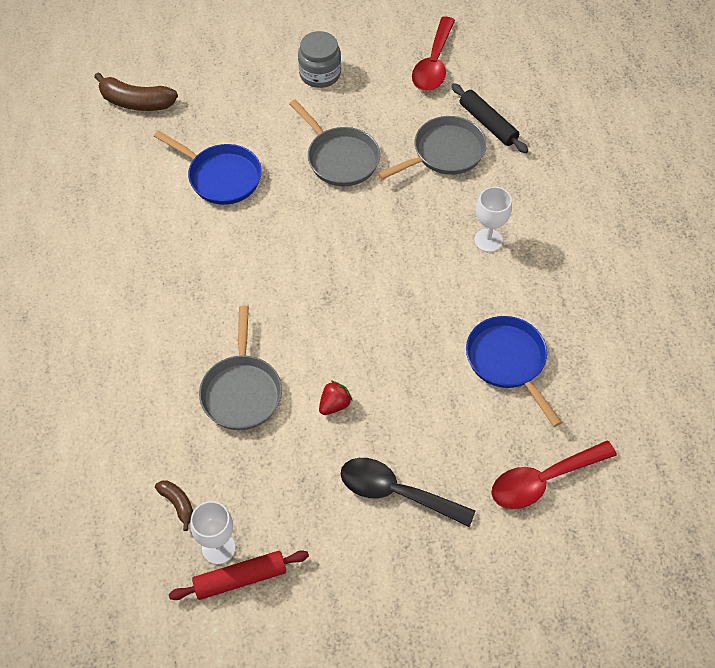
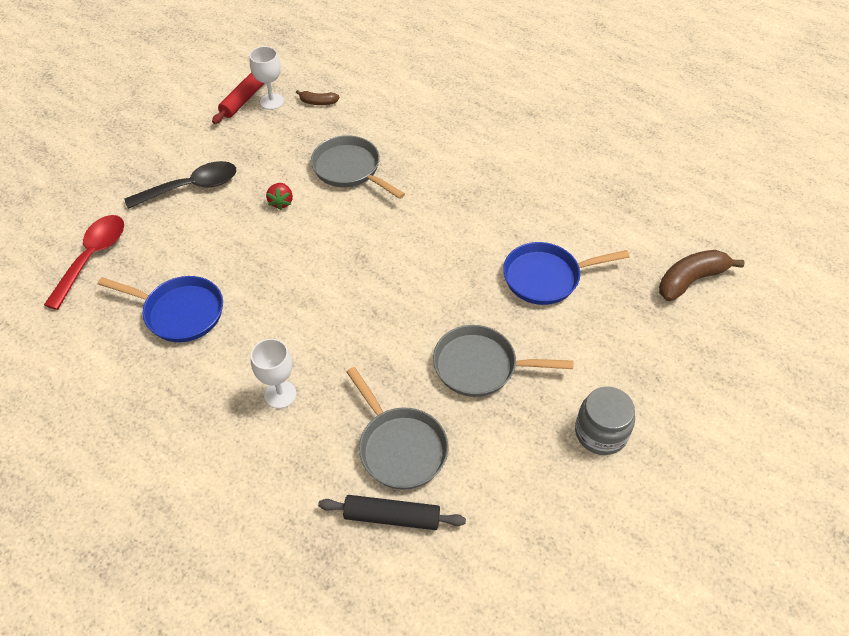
camera: 135 degrees right, 5 degrees down
grey pan [378,116,487,180] -> grey pan turned 45 degrees counterclockwise [347,367,448,489]
red spoon [412,17,455,91] -> none

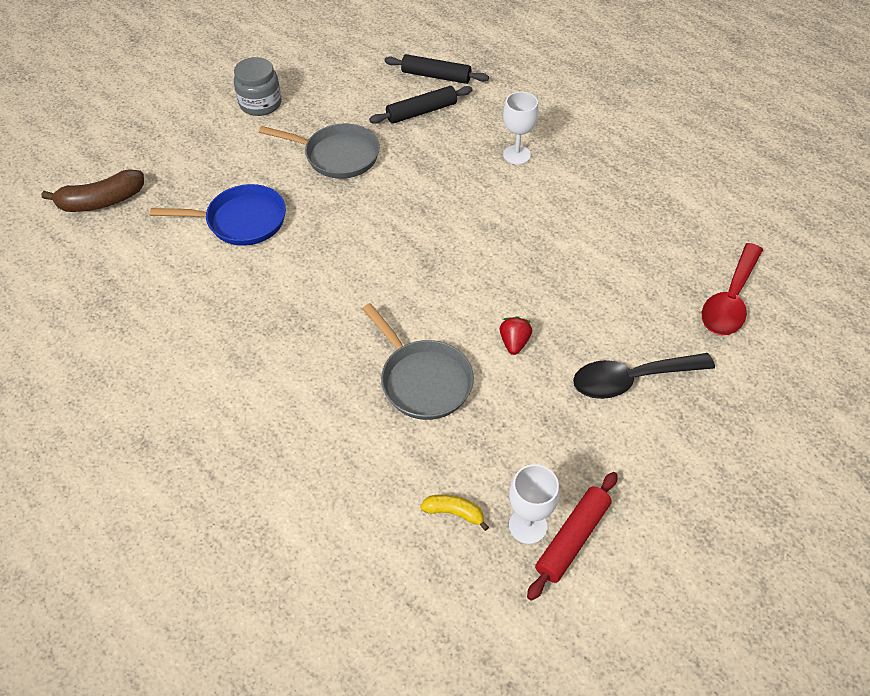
camera: 170 degrees left, 0 degrees up
blue pan [98,276,223,342] -> none
brown banana [296,90,339,105] -> yellow banana [420,494,489,531]
grey pan [347,367,448,489] -> black rolling pin [369,86,473,124]

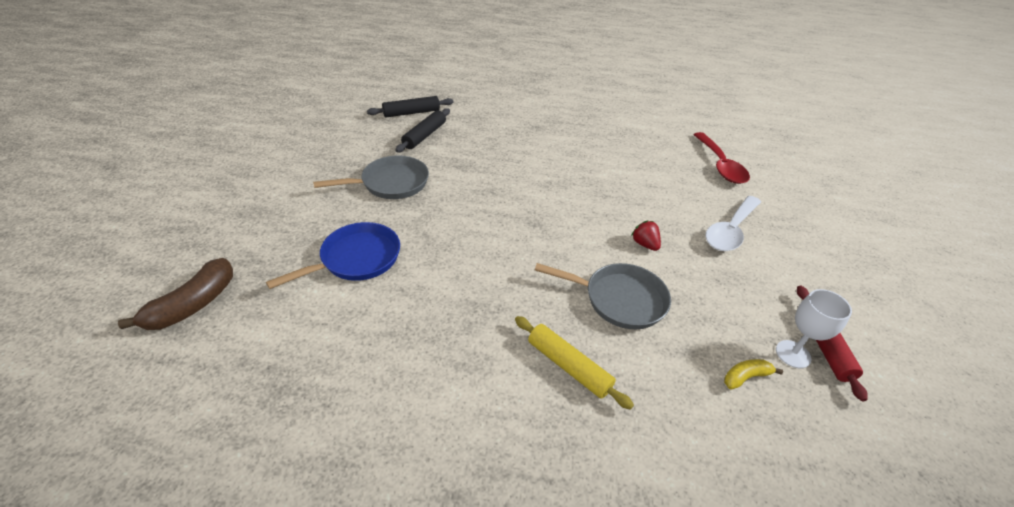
camera: 40 degrees left, 10 degrees down
grey jar [234,57,282,116] -> none
white goblet [503,92,539,165] -> none
black spoon [573,353,715,399] -> white spoon [705,196,761,251]
none -> yellow rolling pin [515,316,634,410]

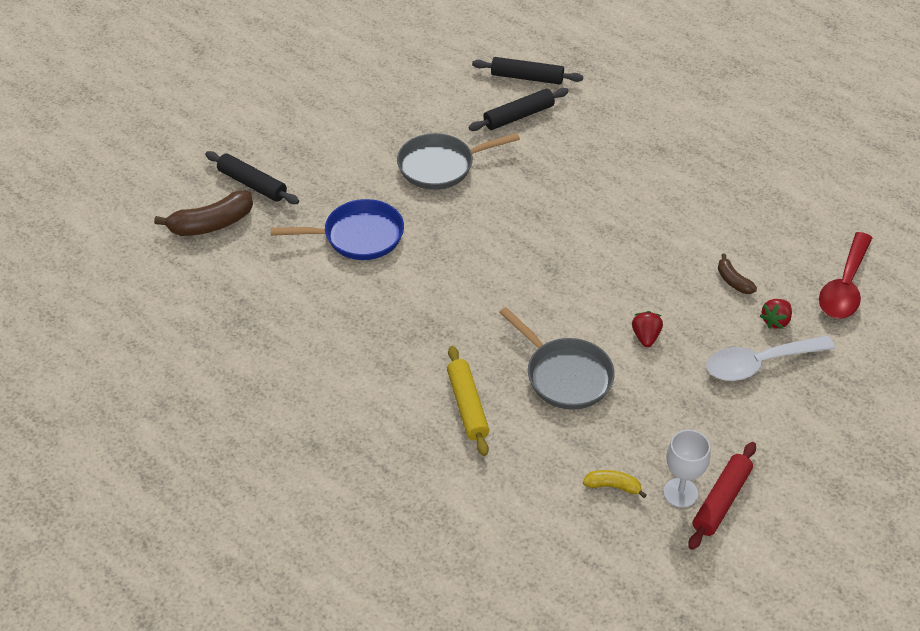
camera: 35 degrees right, 5 degrees up
grey pan [313,156,429,199] -> grey pan turned 150 degrees clockwise [397,133,520,190]
none -> black rolling pin [205,151,299,204]
none -> brown banana [718,254,757,294]
none -> red strawberry [760,299,792,329]

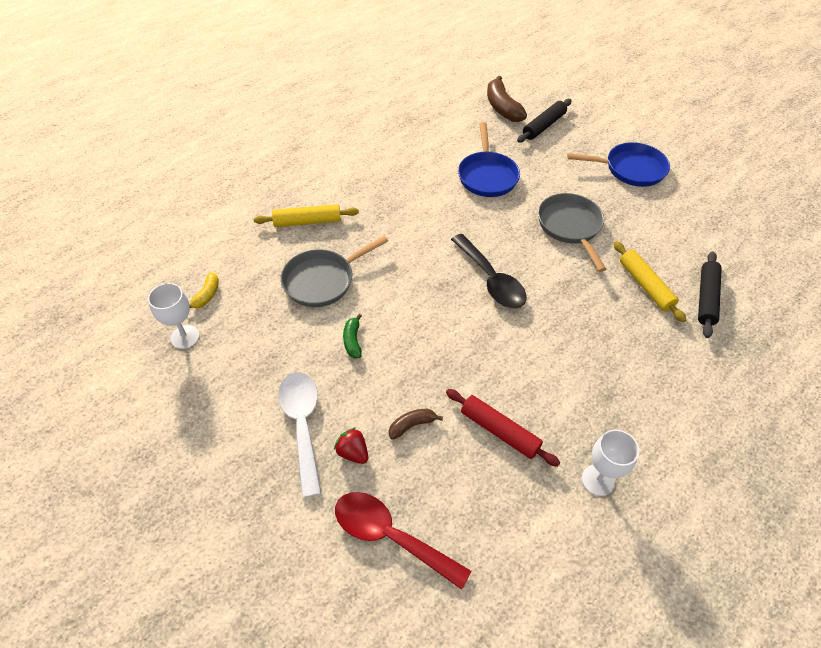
camera: 95 degrees right, 5 degrees up
black rolling pin [469,88,569,131] -> yellow rolling pin [614,241,686,322]
red strawberry [632,311,663,347] -> green banana [343,314,362,358]
red rolling pin [689,442,756,550] -> red rolling pin moved to [446,389,560,467]
none -> black spoon [451,234,526,308]
none -> blue pan [567,142,670,187]
none -> white goblet [582,430,639,496]

